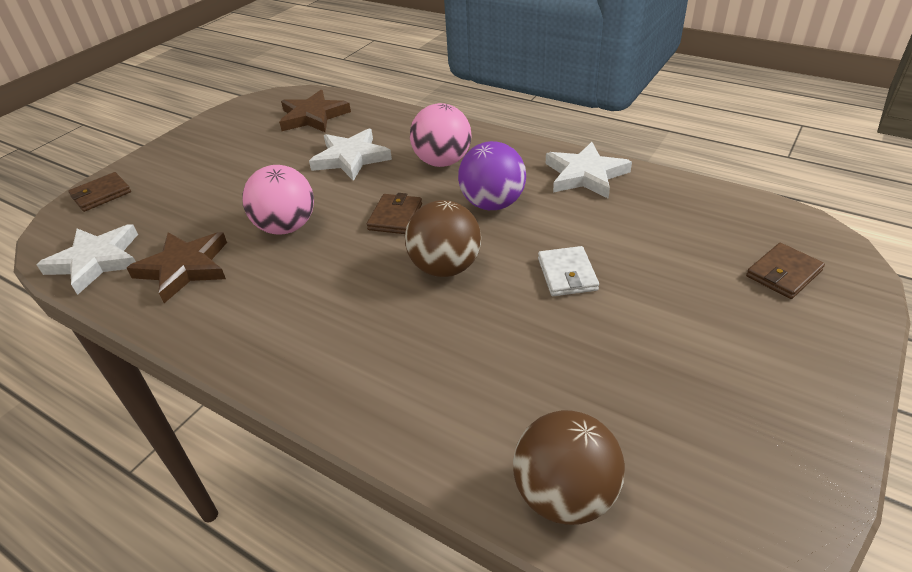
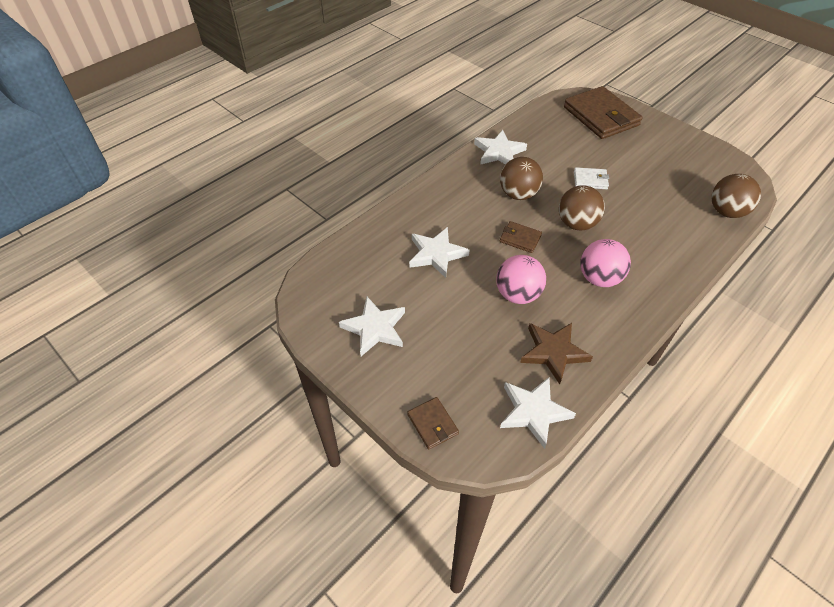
camera: 80 degrees left, 10 degrees up
brown star [279,90,351,133] -> none
pink ball [410,103,472,167] -> pink ball moved to [580,239,631,287]
purple ball [458,141,526,210] -> brown ball [500,157,543,200]
brown wallet [746,243,825,299] -> brown wallet [564,86,643,139], size x2.15
none -> white star [339,297,405,356]

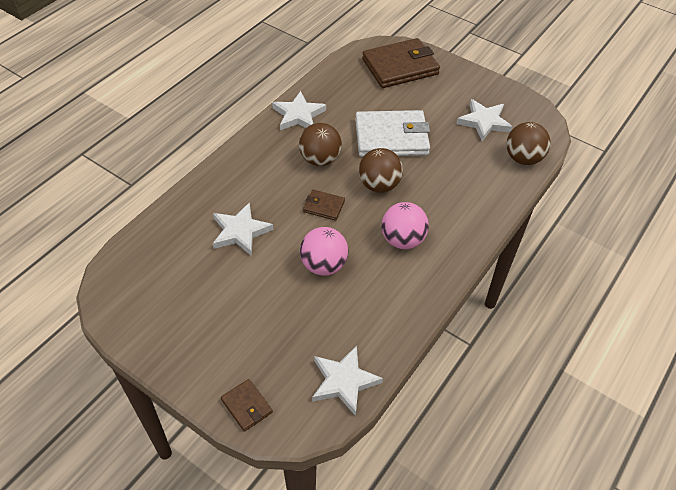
camera: 10 degrees left, 0 degrees up
white star [339,297,405,356] -> white star moved to [457,99,513,141]
brown star [520,323,593,385] -> none
brown wallet [564,86,643,139] -> brown wallet turned 75 degrees counterclockwise [362,38,440,88]
white wallet [574,167,609,189] -> white wallet [355,110,430,157], size x2.15

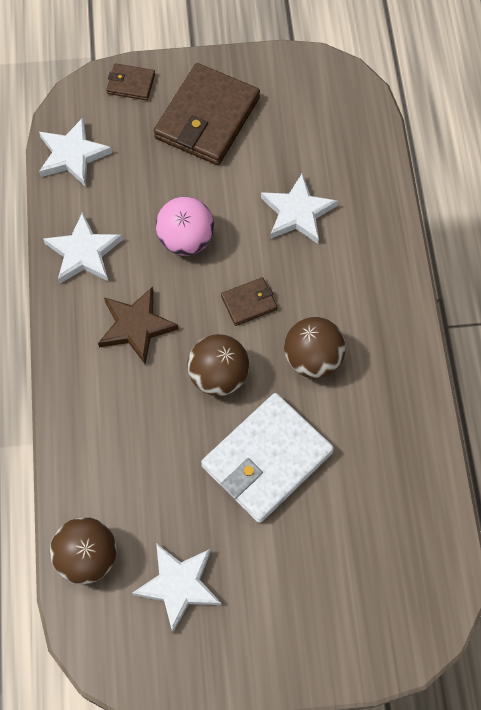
camera: 140 degrees right, 15 degrees up
white star [272,91,326,130] -> white star moved to [43,212,123,284]
brown wallet [362,38,440,88] -> brown wallet moved to [154,63,260,165]
pink ball [381,202,429,249] -> brown star [98,287,178,364]

